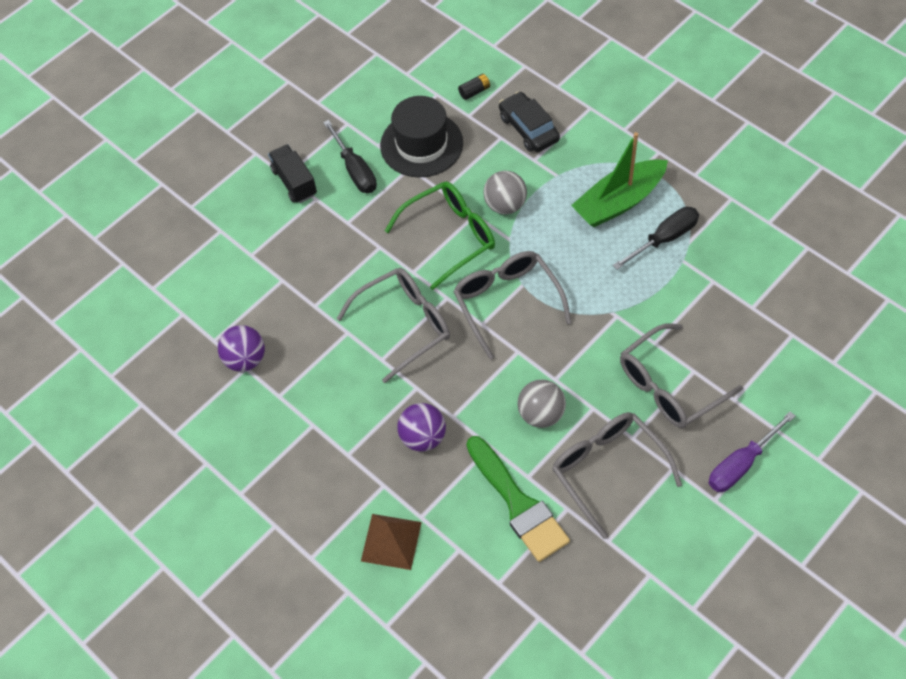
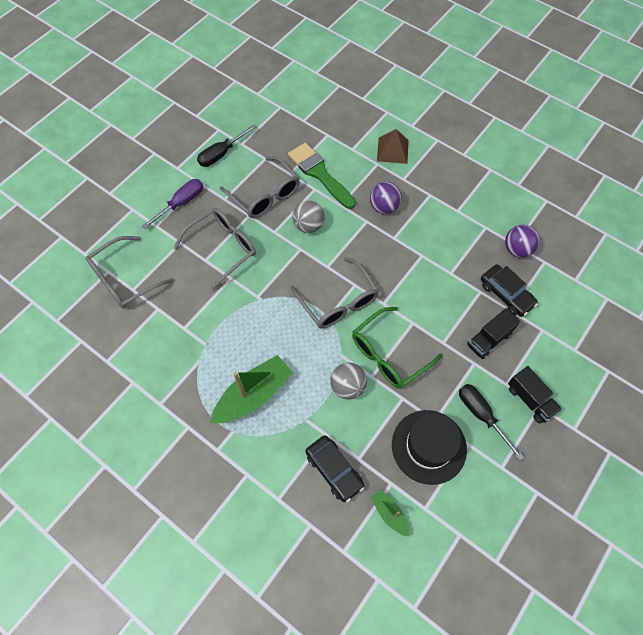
camera: 170 degrees right, 5 degrees up
grey glasses [336,268,450,383] -> grey glasses moved to [86,236,174,309]
black battery [458,74,490,100] -> green boat [370,489,409,537]
black screwdriver [613,207,699,270] -> black screwdriver moved to [197,124,257,167]
none -> black truck [467,308,520,359]
none -> black car [481,264,538,317]

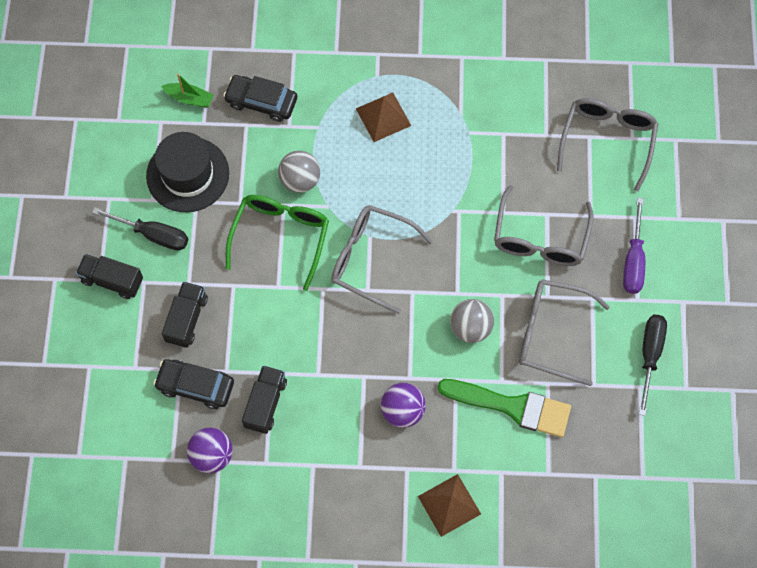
camera: 145 degrees right, 5 degrees up
green boat [210,355,293,423] -> brown pyramid [356,92,411,142]
none -> black truck [242,365,287,434]

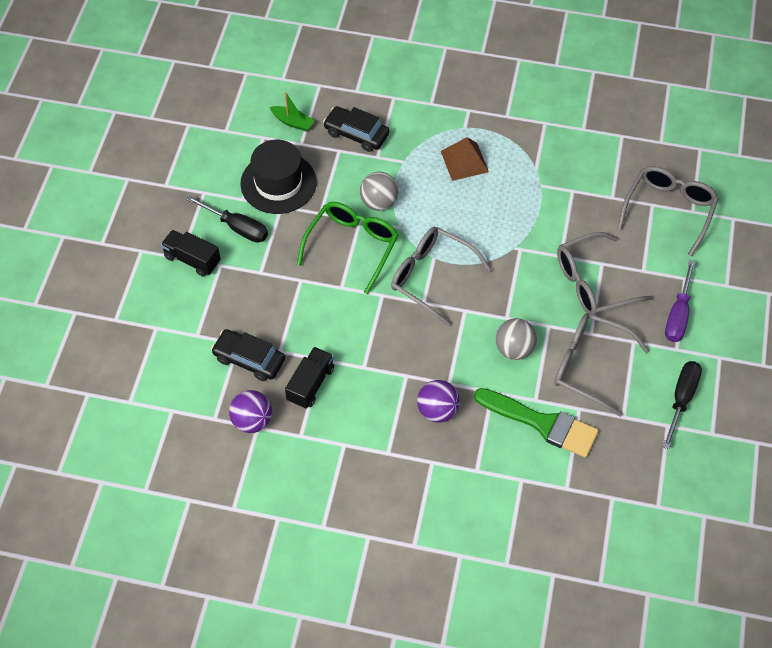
camera: 10 degrees right, 10 degrees down
black truck [162,281,208,348] -> none
brown pyramid [418,474,481,537] -> none
grey glasses [494,185,594,266] -> grey glasses turned 45 degrees clockwise [557,232,653,315]

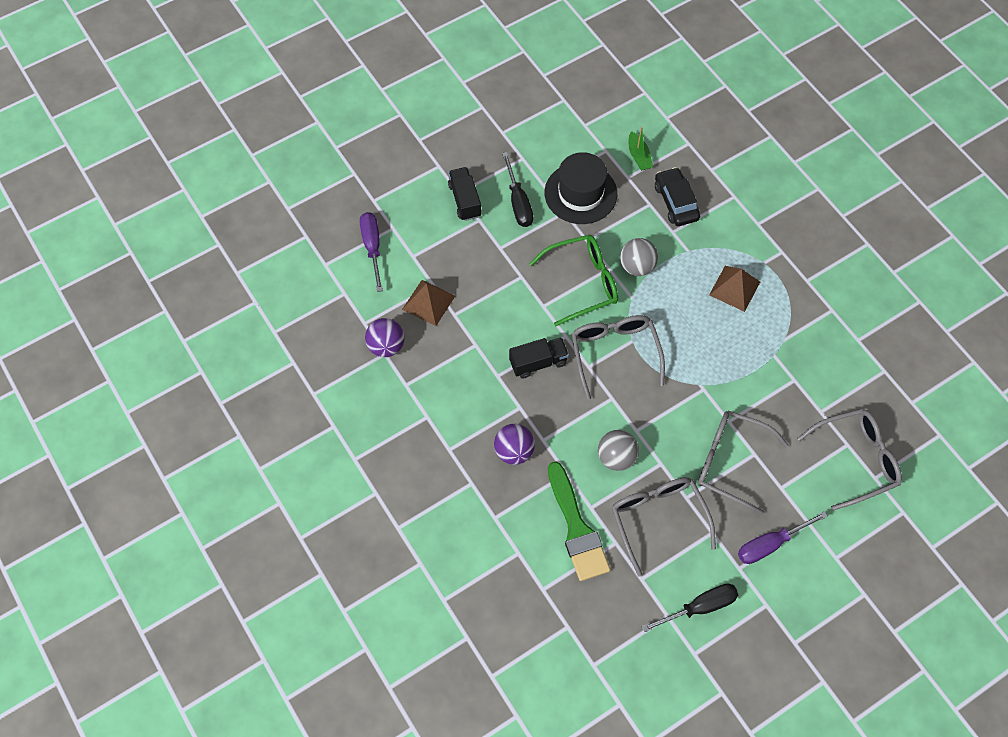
camera: 45 degrees right, 5 degrees up
black car [211,329,285,381] -> brown pyramid [402,280,455,326]
black truck [285,347,334,409] -> black truck moved to [509,337,569,379]
none -> purple screwdriver [360,212,383,292]

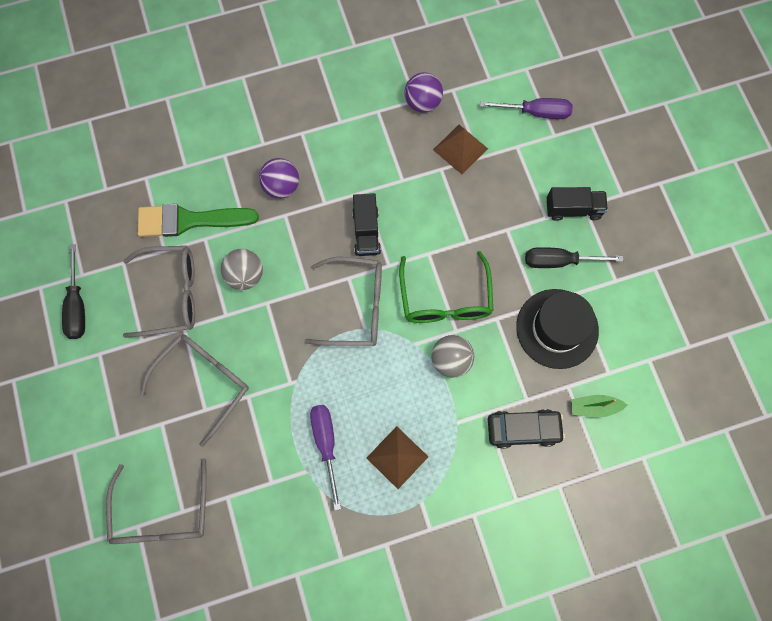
camera: 105 degrees right, 10 degrees up
purple screwdriver [738,511,828,564] -> purple screwdriver moved to [310,405,341,510]

